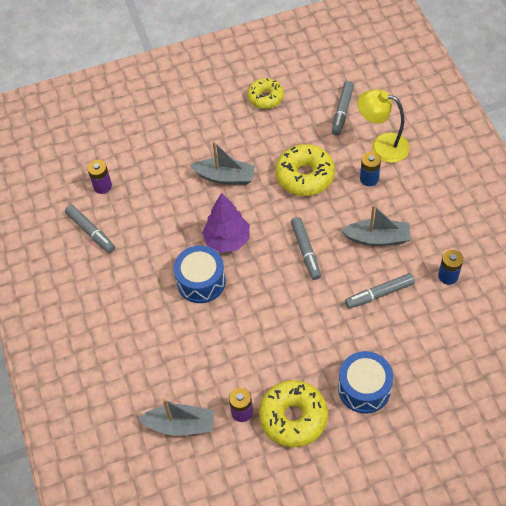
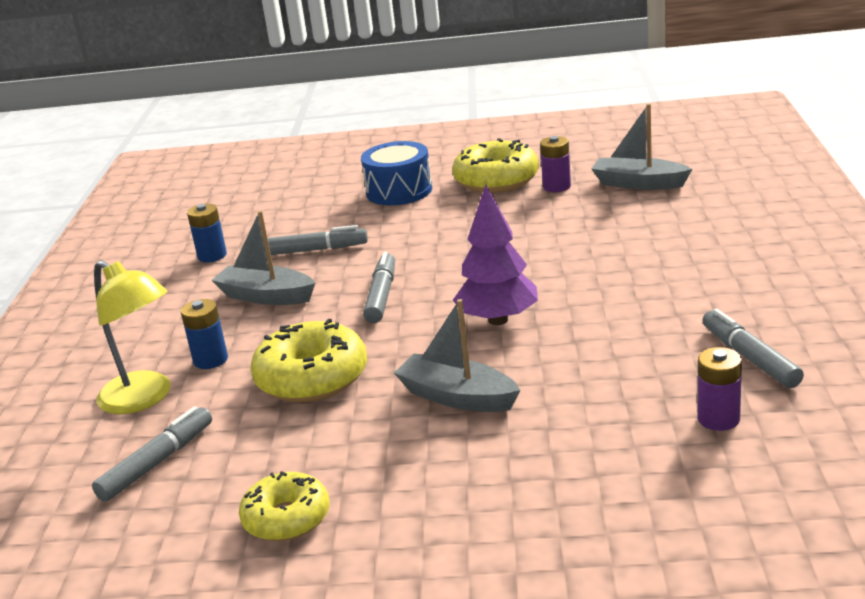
camera: 160 degrees left, 30 degrees down
blue drum [174,245,226,303] -> none

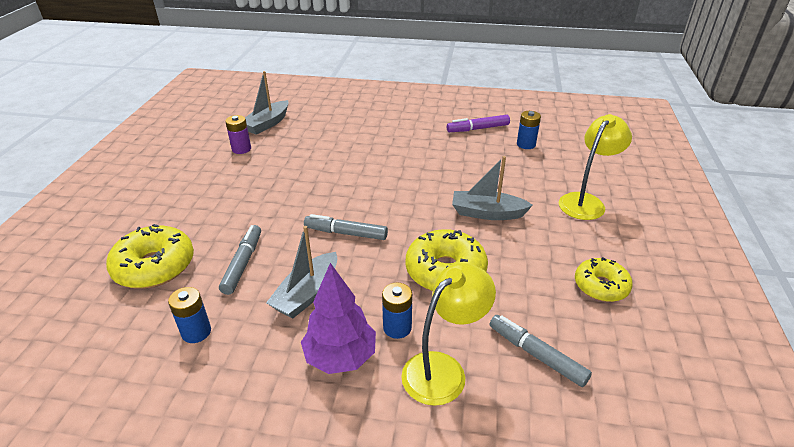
camera: 85 degrees left, 10 degrees up
blue drum [361,141,432,205] -> none
grey boat [394,299,520,412] -> grey boat turned 60 degrees clockwise [452,156,533,220]
yellow donut [452,138,539,193] -> yellow donut moved to [106,224,194,288]
purple tree [453,184,538,325] -> purple tree moved to [301,263,376,374]
purple battery [698,347,742,431] -> blue battery [517,111,541,149]
grey marker [702,309,804,388] -> purple marker [447,115,510,132]
none -> yellow lamp [559,114,632,220]

